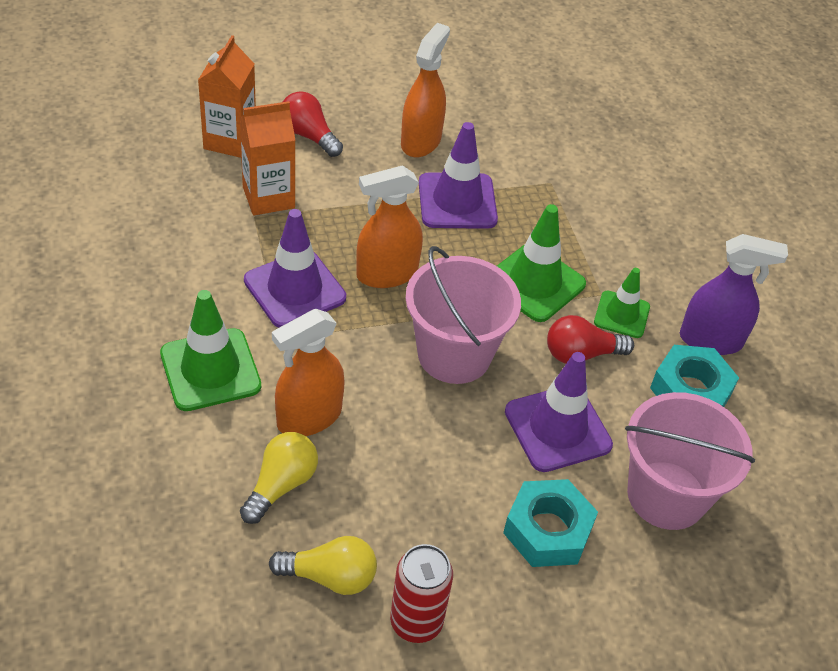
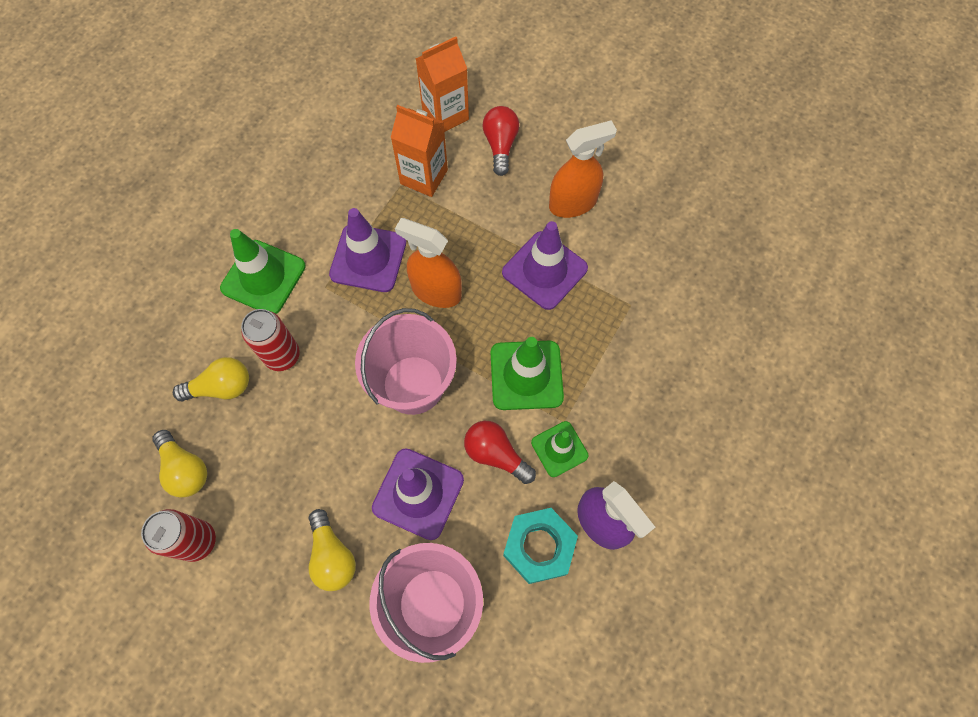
camera: 50 degrees right, 20 degrees up
orange spray bottle [272,309,345,436] -> red can [241,309,300,371]
turquoise nut [503,479,598,567] -> yellow light bulb [308,509,356,591]

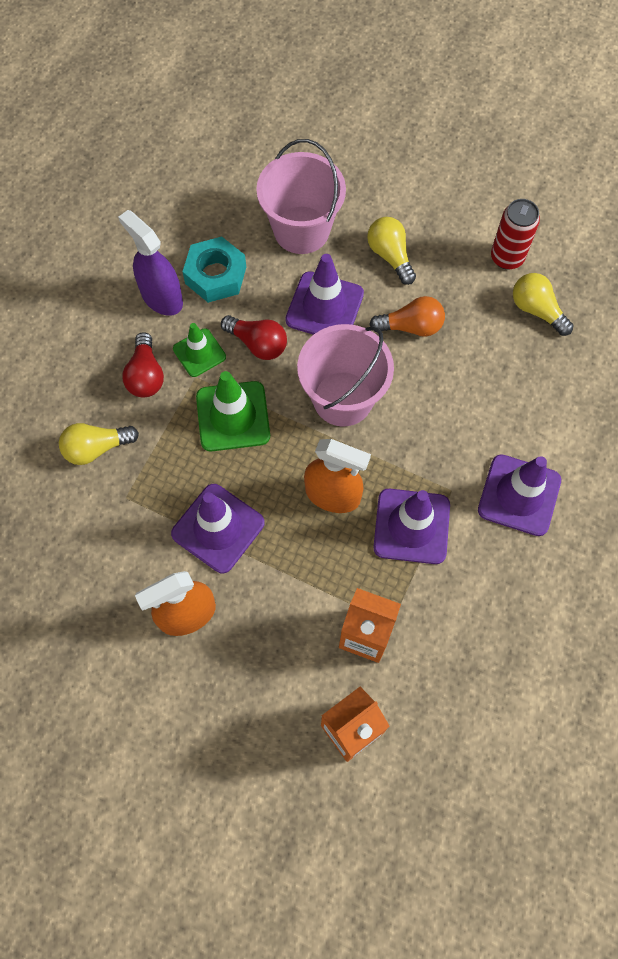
camera: 175 degrees right, 0 degrees up
yellow light bulb [173,357,249,401] -> yellow light bulb moved to [59,423,139,465]
green traffic cone [220,229,306,314] -> purple traffic cone [478,454,561,536]
red can [241,309,300,371] -> none
red light bulb [483,106,519,176] -> red light bulb moved to [122,332,164,397]
none -> orange light bulb [369,296,445,337]

